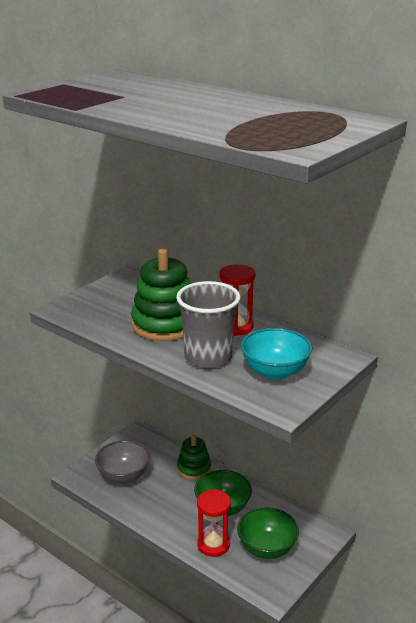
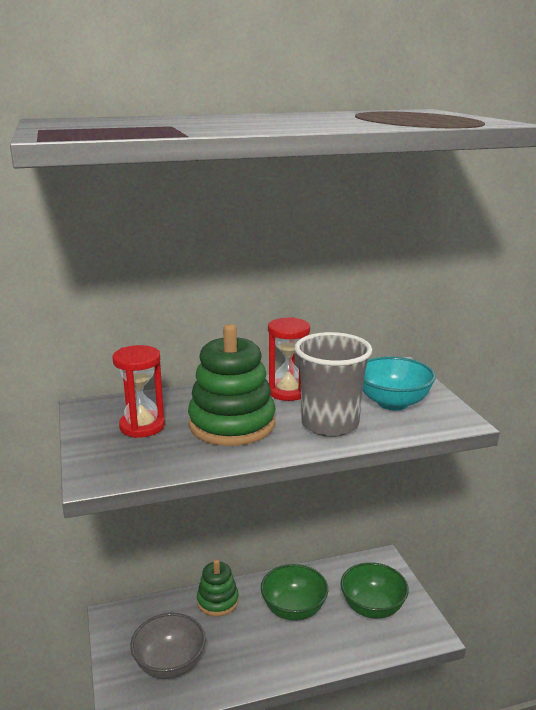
camera: 55 degrees left, 5 degrees down
red hourglass [197,489,231,557] -> red hourglass moved to [113,345,165,438]

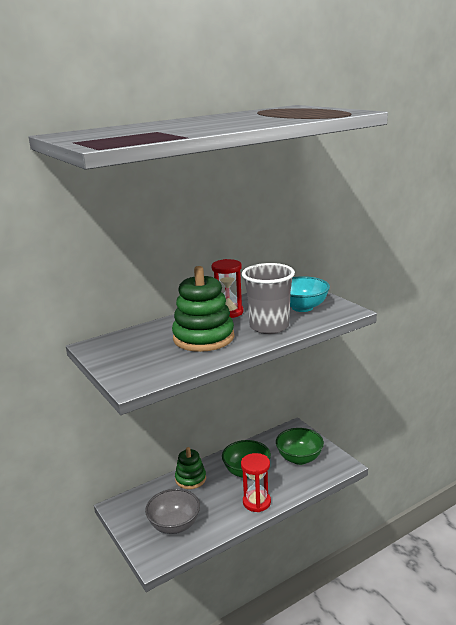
camera: 15 degrees left, 0 degrees up
red hourglass [113,345,165,438] -> red hourglass moved to [241,453,271,512]

